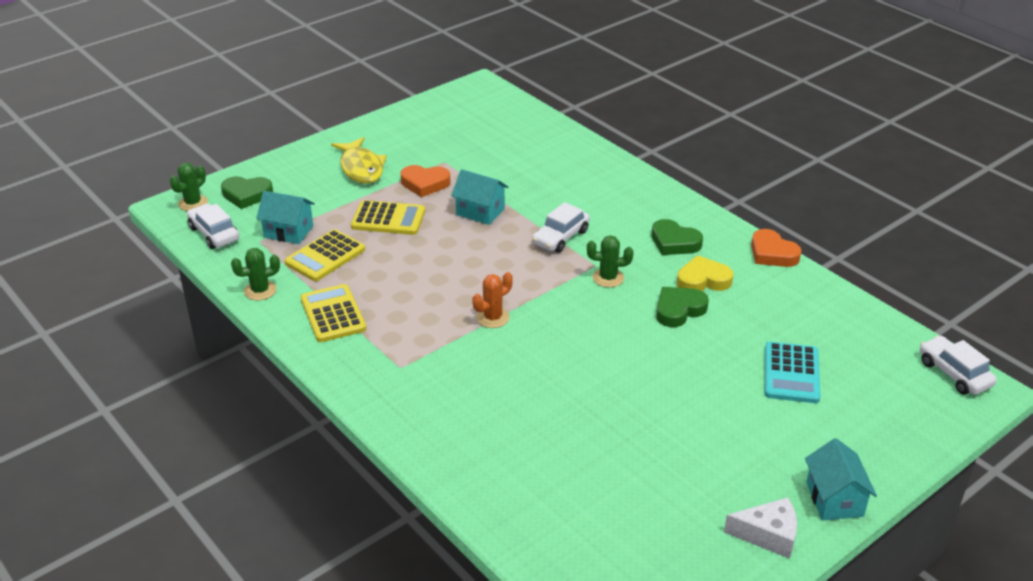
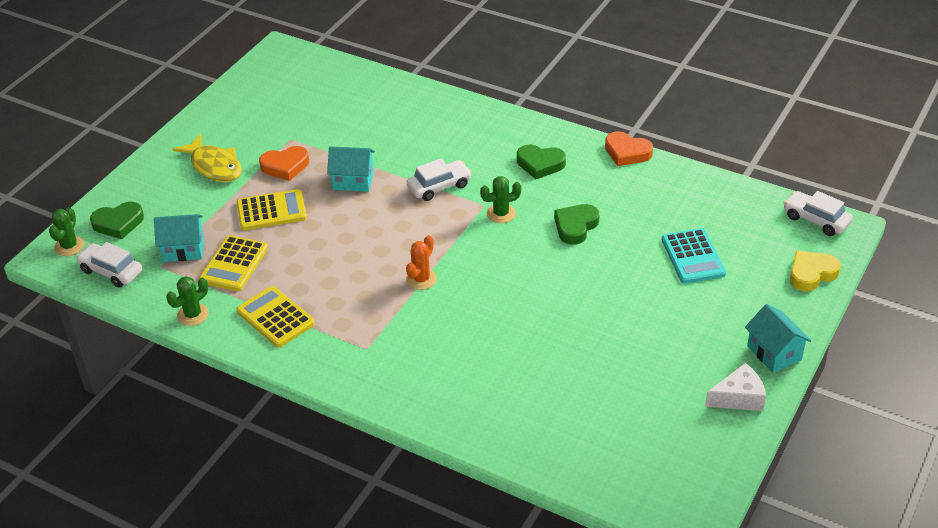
camera: 20 degrees left, 5 degrees up
white car [532,202,590,253] -> white car turned 135 degrees counterclockwise [407,159,472,201]
yellow heart [677,255,733,291] -> yellow heart moved to [790,251,841,291]

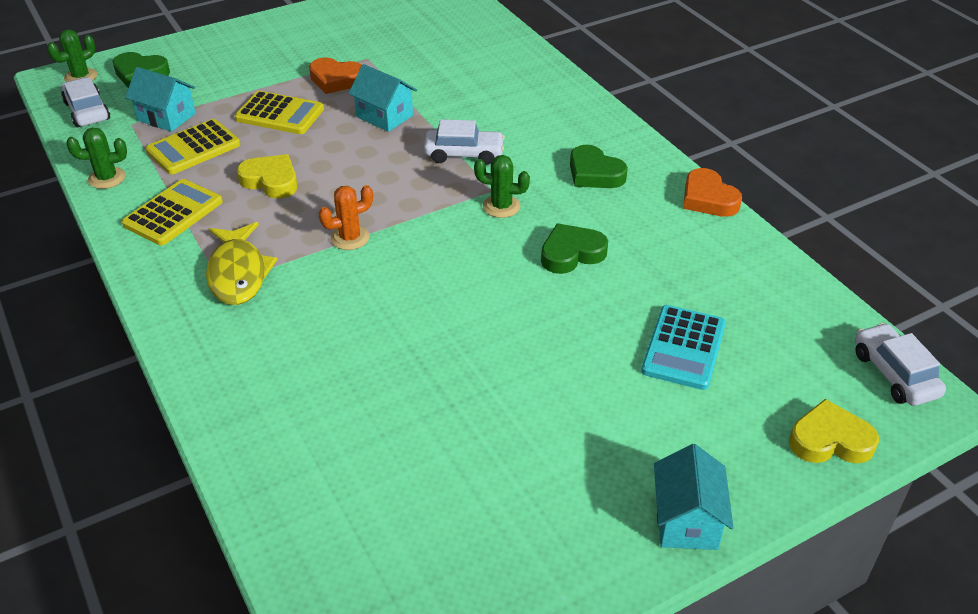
camera: 30 degrees right, 0 degrees up
yellow fish [173,134,242,182] -> yellow fish moved to [206,222,278,305]
yellow calculator [236,286,315,347] -> yellow calculator turned 45 degrees clockwise [122,179,223,246]
white cheese [705,363,766,411] -> none
none -> yellow heart [237,154,298,199]

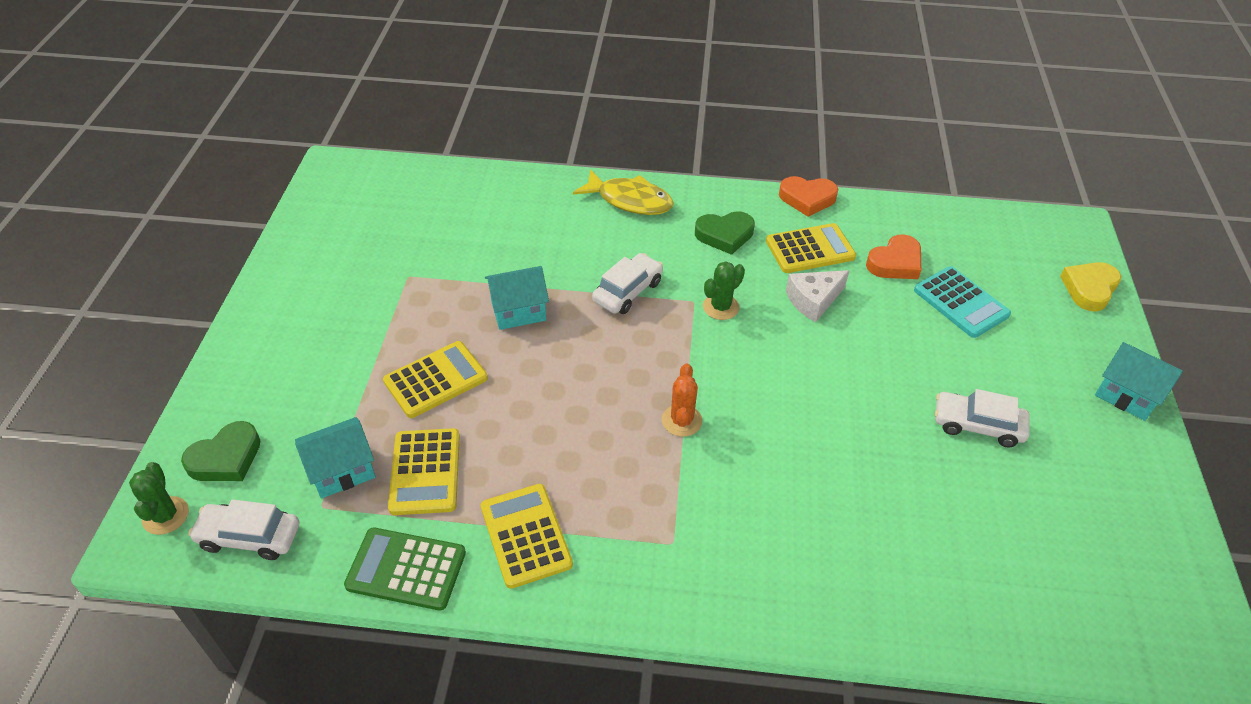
camera: 55 degrees left, 5 degrees up
green cactus [66,128,127,189] -> green calculator [344,528,466,611]
yellow fish [206,222,278,305] -> yellow fish moved to [573,169,674,215]
yellow heart [237,154,298,199] -> none
orange heart [309,58,362,94] -> orange heart moved to [866,235,921,279]
green heart [541,223,608,274] -> white cheese [786,270,849,322]
white car [855,323,946,406] -> white car moved to [935,389,1030,448]
none -> yellow calculator [766,223,856,273]

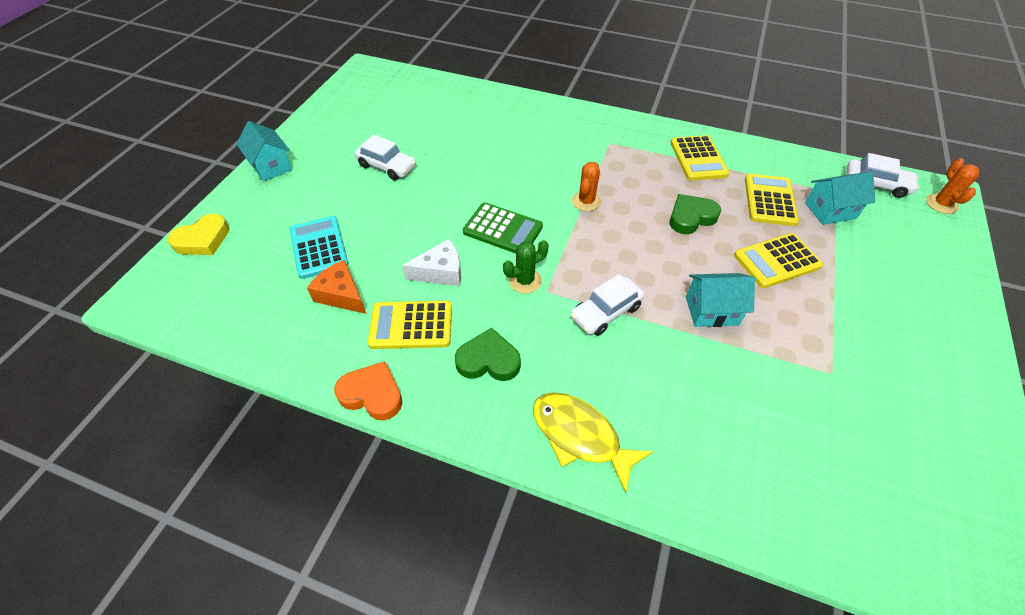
camera: 165 degrees left, 5 degrees up
green cactus [129,462,189,535] -> orange cactus [926,158,979,214]
green heart [181,421,260,481] -> green heart moved to [669,194,721,234]
green calculator [344,528,466,611] -> green calculator moved to [463,203,543,253]
orange heart [866,235,921,279] -> orange cheese [307,260,367,314]

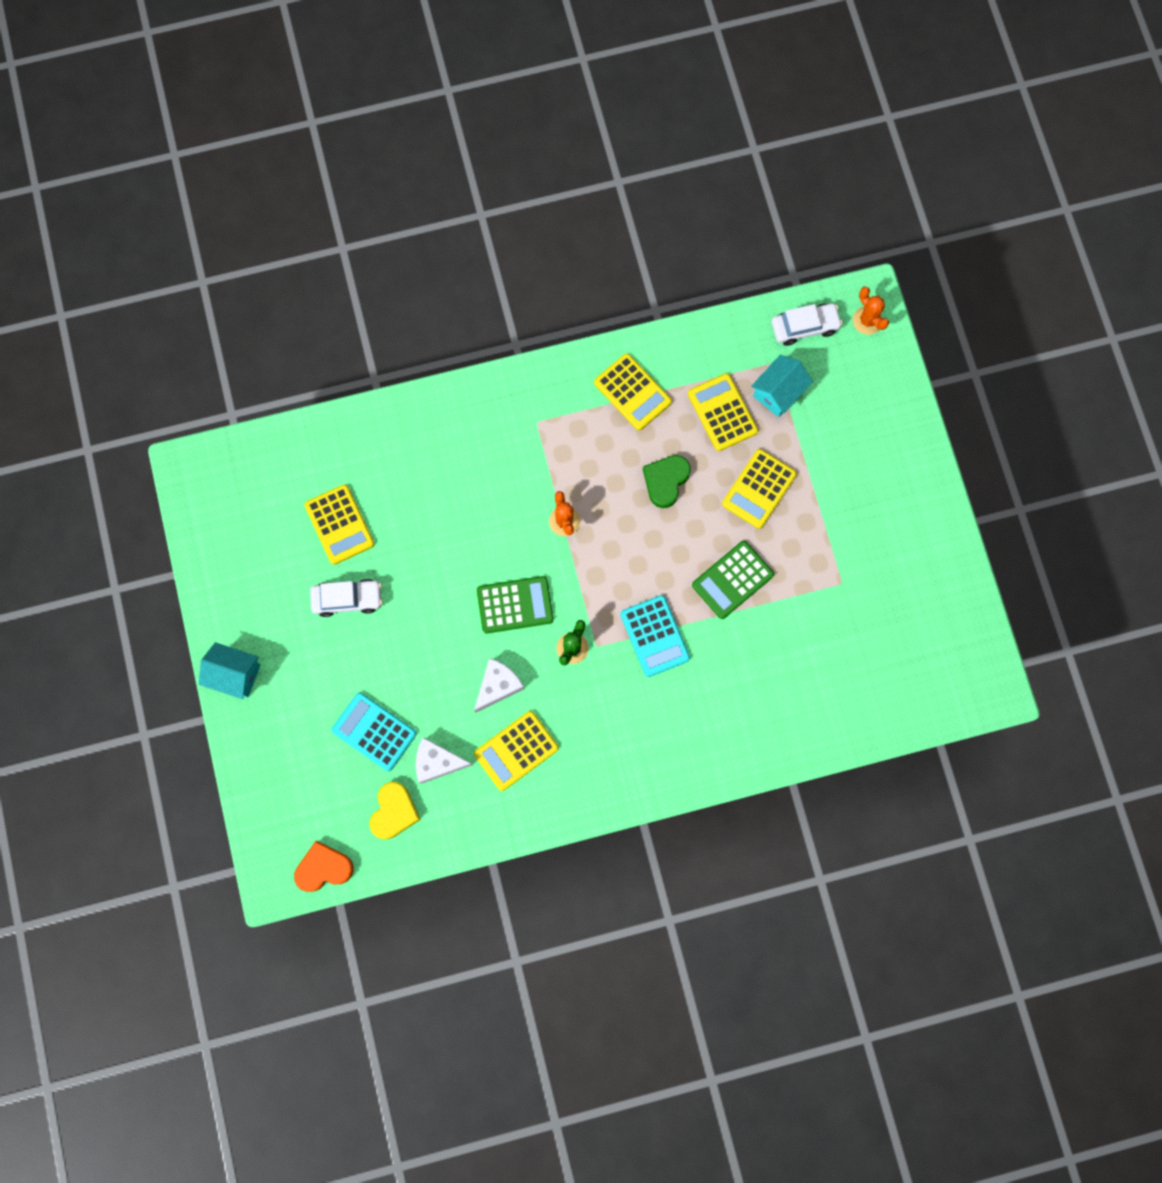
camera: 35 degrees left, 25 degrees up
yellow heart [168,214,229,255] -> yellow heart moved to [369,782,421,839]
orange cheese [307,260,367,314] -> white cheese [416,737,472,784]
orange heart [334,361,402,420] -> orange heart moved to [294,841,354,892]
green heart [455,328,521,381] -> none
yellow fish [533,392,653,494] -> none
white car [570,274,645,336] -> turquoise calculator [620,595,690,677]
turquoise house [686,273,755,327] -> green calculator [692,541,774,619]
none -> yellow calculator [304,484,375,565]

